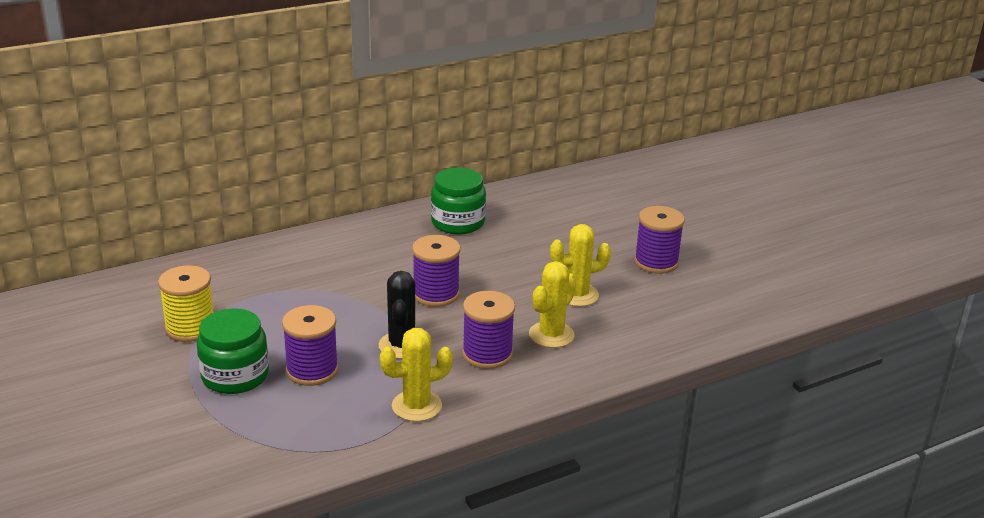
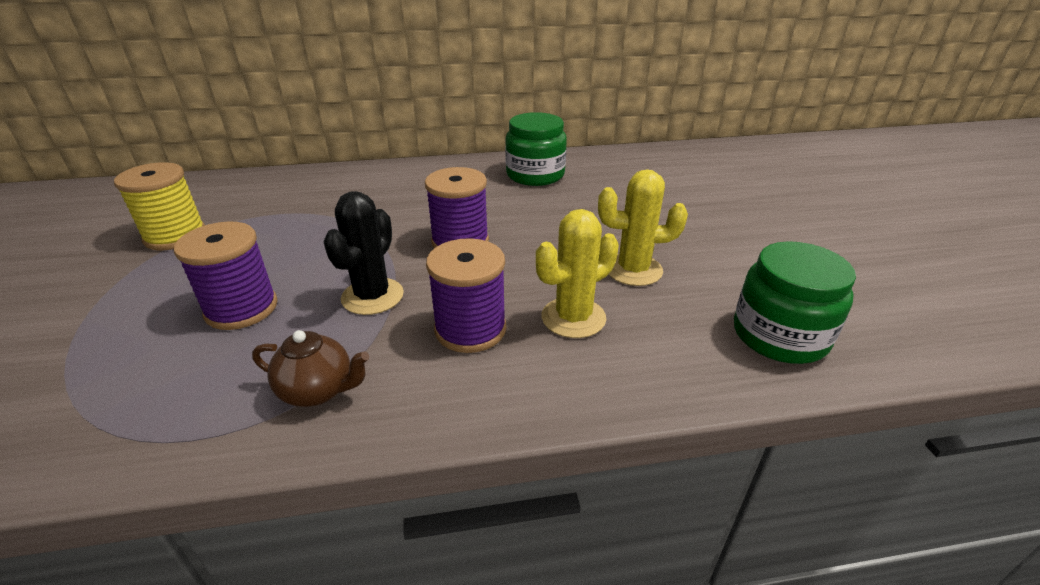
camera: 20 degrees right, 5 degrees up
green jar [197,308,269,394] -> green jar moved to [734,241,856,364]
yellow cactus [380,328,453,422] -> brown teapot [252,330,369,407]
purple spool [634,206,685,274] -> none

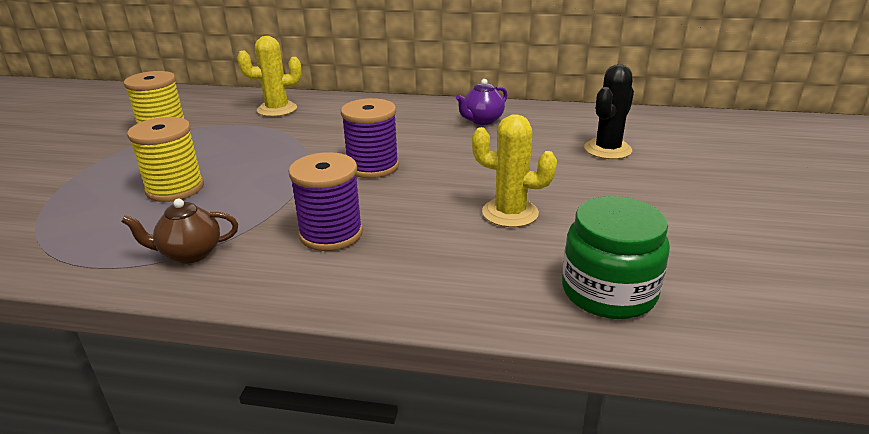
camera: 20 degrees right, 5 degrees down
purple spool [174,222,278,330] -> yellow spool [127,117,204,202]
brown teapot [252,330,369,407] -> brown teapot turned 135 degrees clockwise [121,199,238,264]
black cactus [323,191,404,315] -> black cactus moved to [584,64,634,159]
green jar [505,112,567,186] -> purple teapot [456,79,507,125]
yellow cactus [536,209,619,338] -> yellow cactus moved to [237,36,302,117]

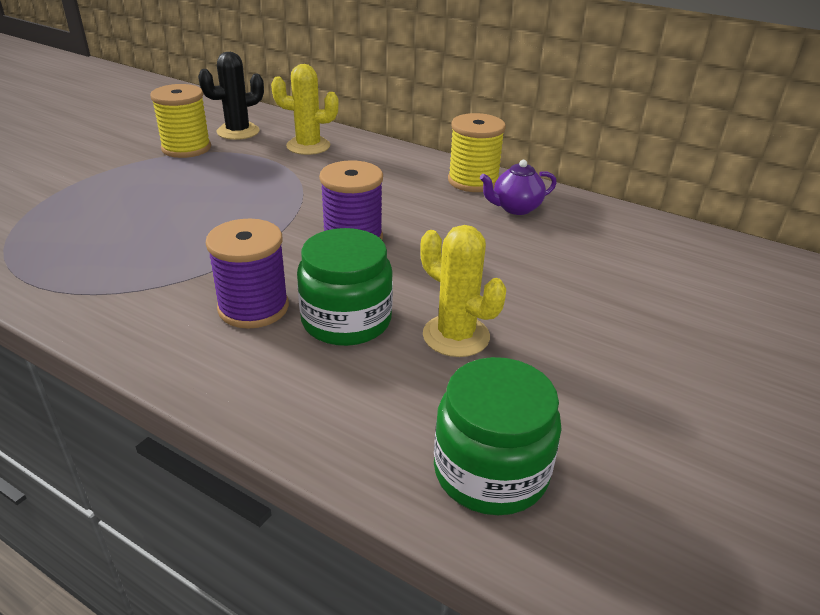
camera: 20 degrees right, 5 degrees up
brown teapot [121,199,238,264] -> none
yellow spool [127,117,204,202] -> yellow spool moved to [448,113,506,192]
black cactus [584,64,634,159] -> black cactus moved to [198,52,264,140]
none -> green jar [297,228,393,346]

